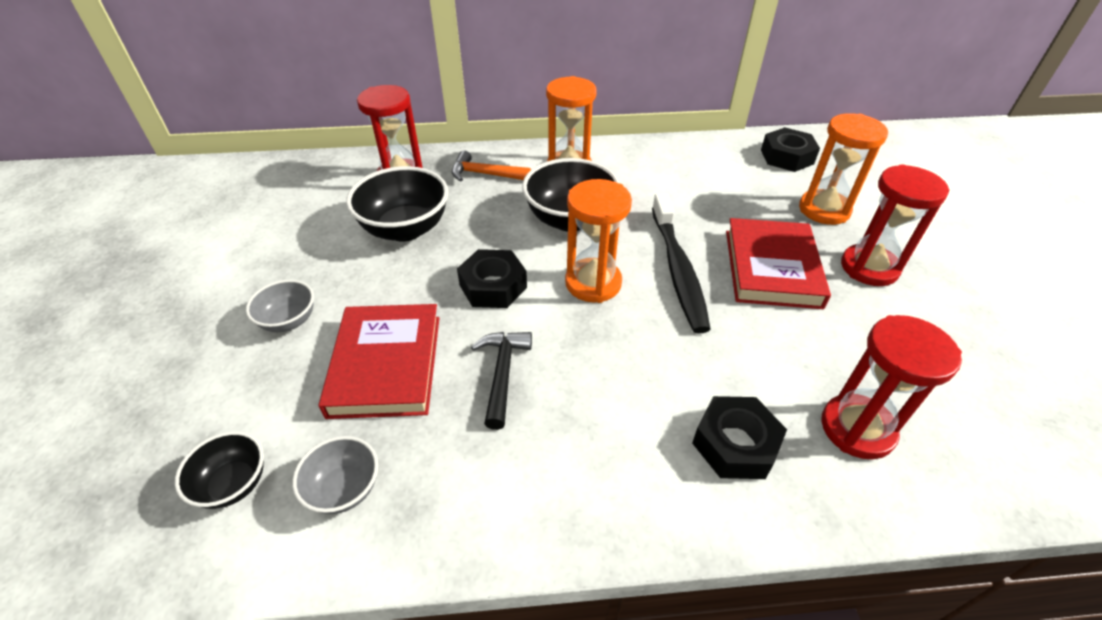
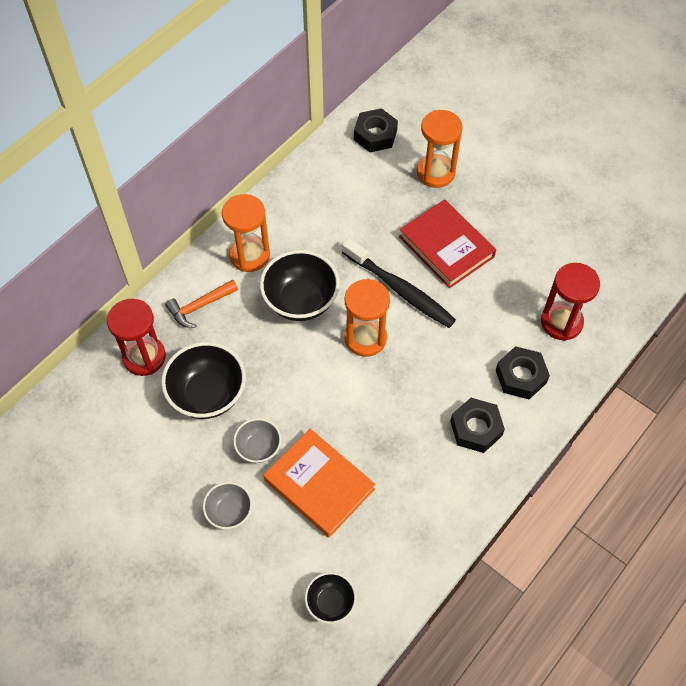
camera: 45 degrees left, 15 degrees up
grey bowl [292,436,378,514] -> grey bowl moved to [233,418,281,463]
red book [319,304,439,419] -> orange book [263,429,375,538]
black nut [457,249,527,308] -> black nut moved to [450,398,505,453]
black hammer [471,332,532,430] -> none
red hourglass [841,164,950,286] -> none

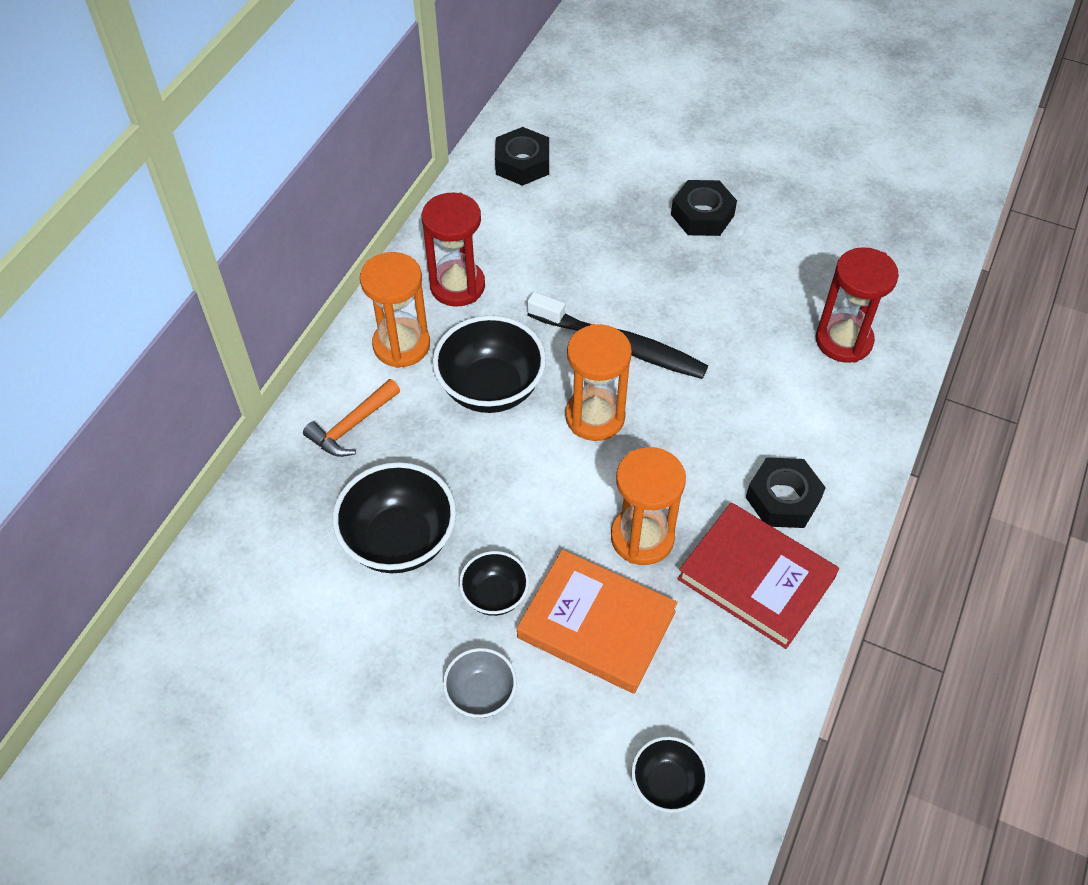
camera: 15 degrees left, 5 degrees down
red hourglass [107,299,166,376] -> red hourglass moved to [422,193,485,307]
grey bowl [233,418,281,463] -> black bowl [459,551,529,616]
red book [399,199,496,288] -> red book moved to [677,502,839,649]
orange hourglass [417,110,463,188] -> orange hourglass moved to [611,447,686,565]
black nut [496,346,550,399] -> black nut moved to [671,180,737,236]

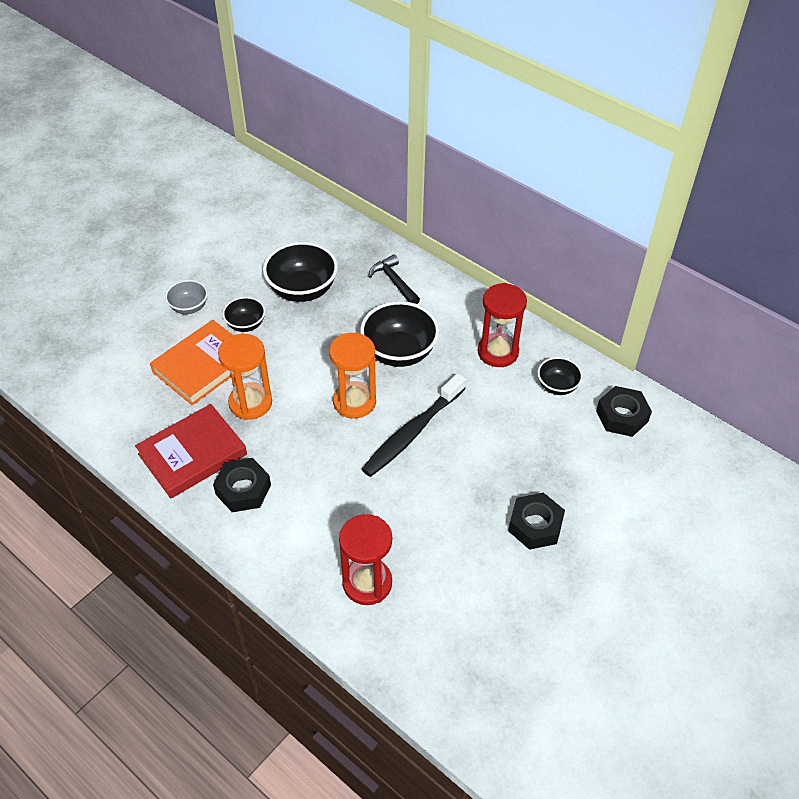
camera: 105 degrees right, 5 degrees down
orange hammer [303,379,400,457] -> black hammer [369,254,420,304]
orange hourglass [360,252,430,368] -> none
black bowl [631,736,709,813] -> black bowl moved to [537,357,583,395]

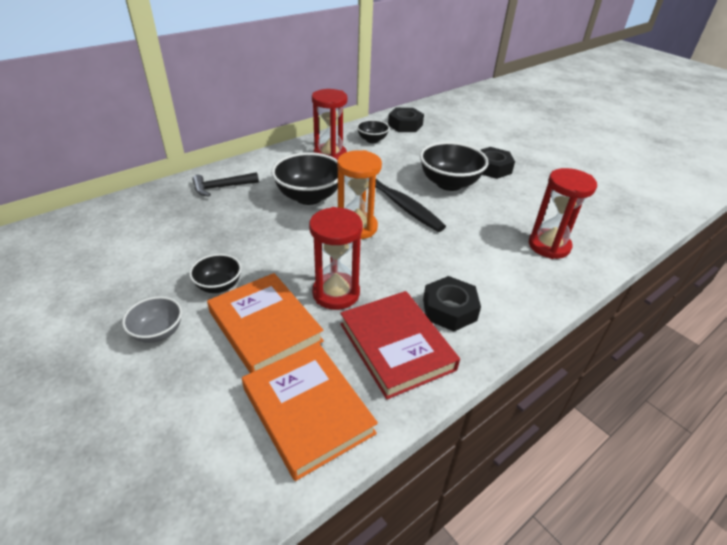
camera: 80 degrees left, 10 degrees down
orange hourglass [218,334,272,420] -> red hourglass [309,207,363,310]
black bowl [263,242,338,302] -> black bowl moved to [420,142,488,191]
none -> orange book [242,343,378,481]

